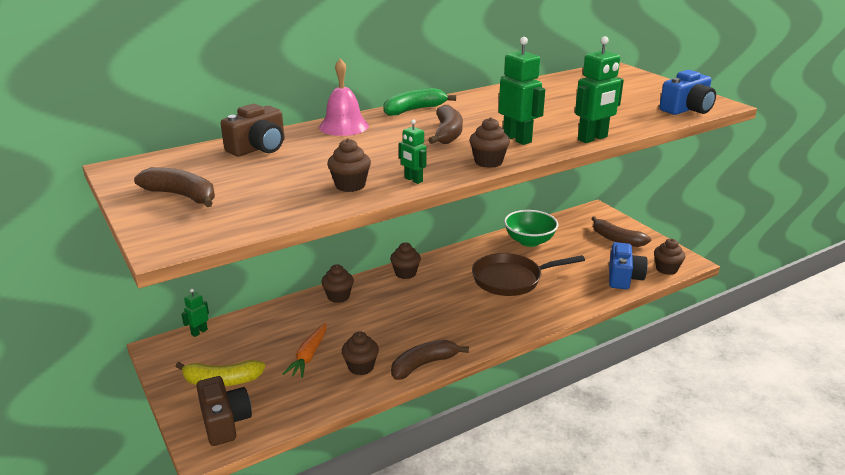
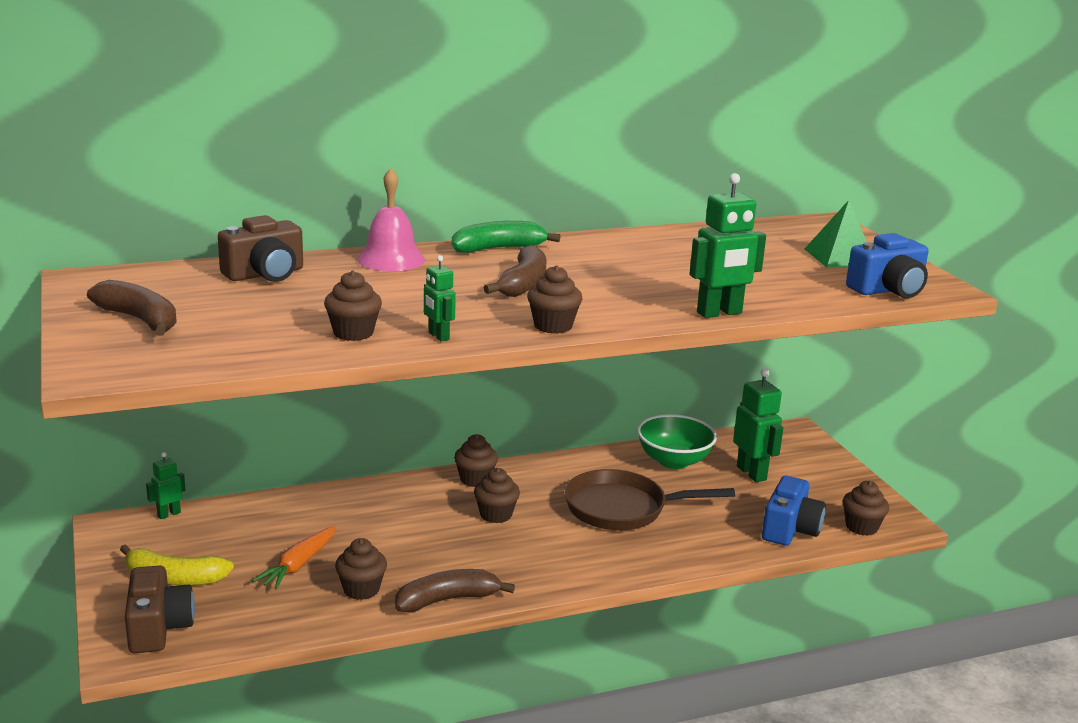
camera: 10 degrees right, 5 degrees down
brown cupcake [321,265,354,303] -> brown cupcake moved to [474,468,520,523]
green robot [499,37,545,145] -> green robot moved to [733,368,783,482]
brown banana [591,216,651,247] -> none
none -> green pyramid [805,200,867,267]

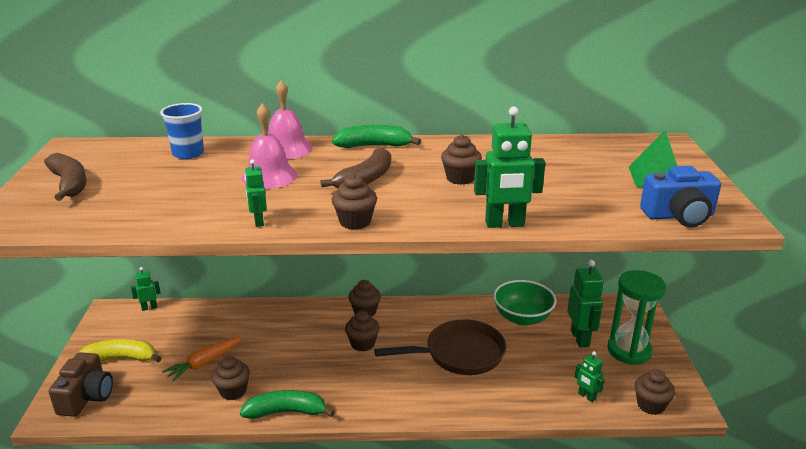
camera: 20 degrees right, 5 degrees up
yellow banana [120,544,234,585] -> yellow banana turned 150 degrees clockwise [78,339,162,362]
brown camera [218,215,303,282] -> blue cup [160,103,204,159]
brown cupcake [324,271,382,341] -> brown cupcake moved to [441,135,482,185]
brown banana [395,569,515,613] -> green banana [240,390,335,419]
brown pan [565,469,735,530] -> brown pan turned 150 degrees clockwise [374,319,506,375]
blue camera [762,476,826,546] -> green robot [575,351,605,402]
none -> pink bell [241,103,297,189]
none -> green hourglass [607,270,666,365]

